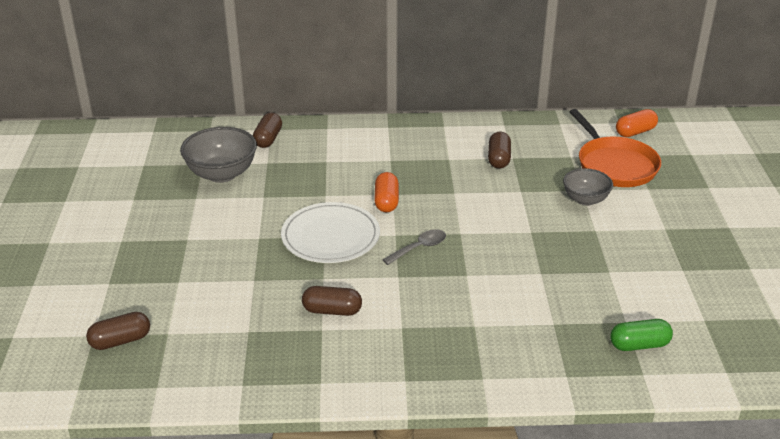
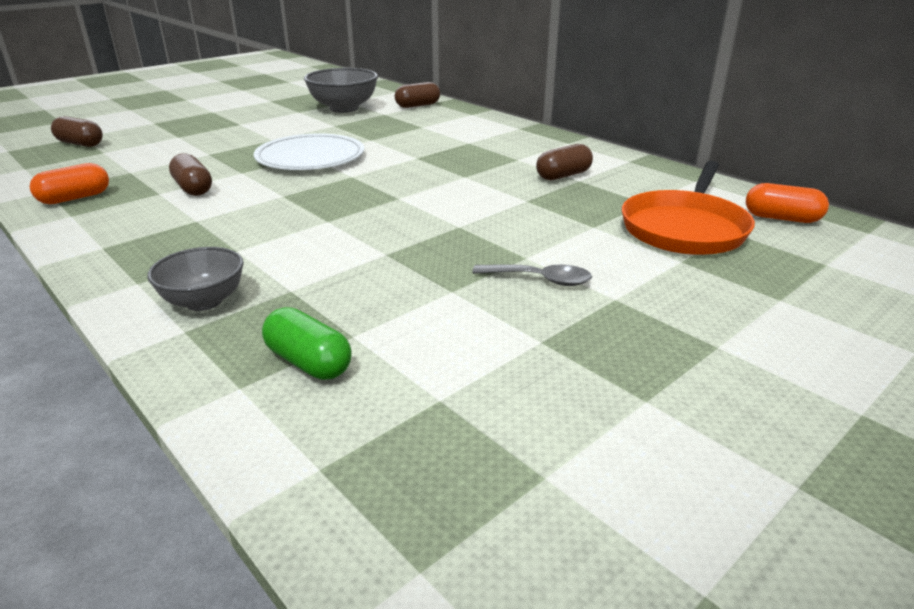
camera: 50 degrees right, 5 degrees down
orange capsule [374,172,399,213] -> orange capsule moved to [30,163,109,204]
grey spoon [382,229,446,265] -> grey spoon moved to [472,265,592,286]
grey bowl [563,168,613,206] -> grey bowl moved to [147,247,244,311]

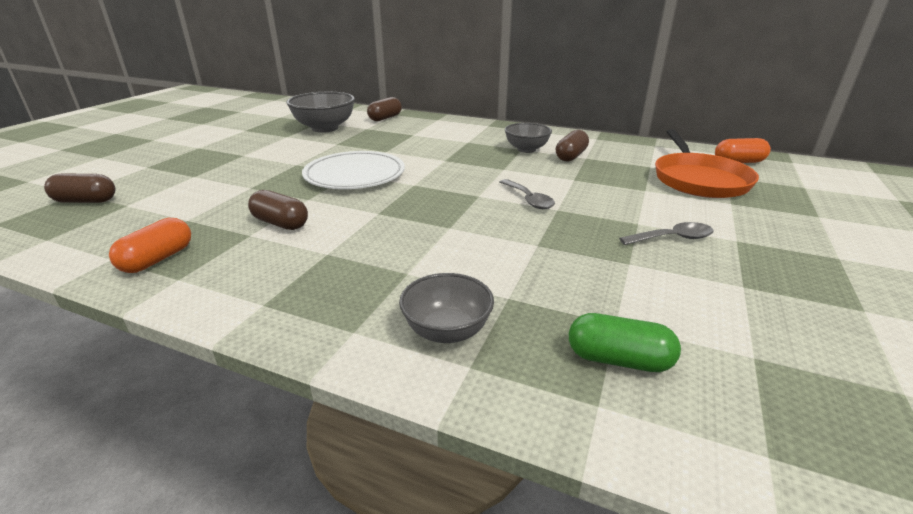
camera: 25 degrees left, 0 degrees up
none -> grey spoon [500,179,555,209]
none -> grey bowl [505,123,552,153]

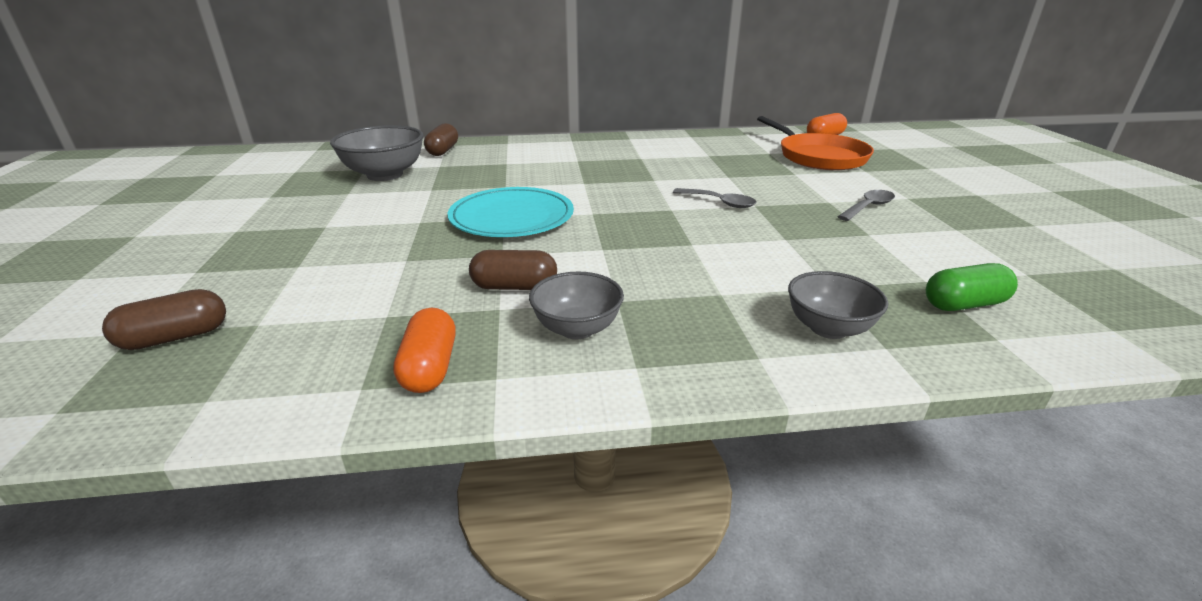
camera: 30 degrees left, 0 degrees up
white plate [302,151,405,189] -> turquoise plate [447,187,574,237]
grey bowl [505,123,552,153] -> grey bowl moved to [529,271,624,339]
brown capsule [556,130,589,161] -> none

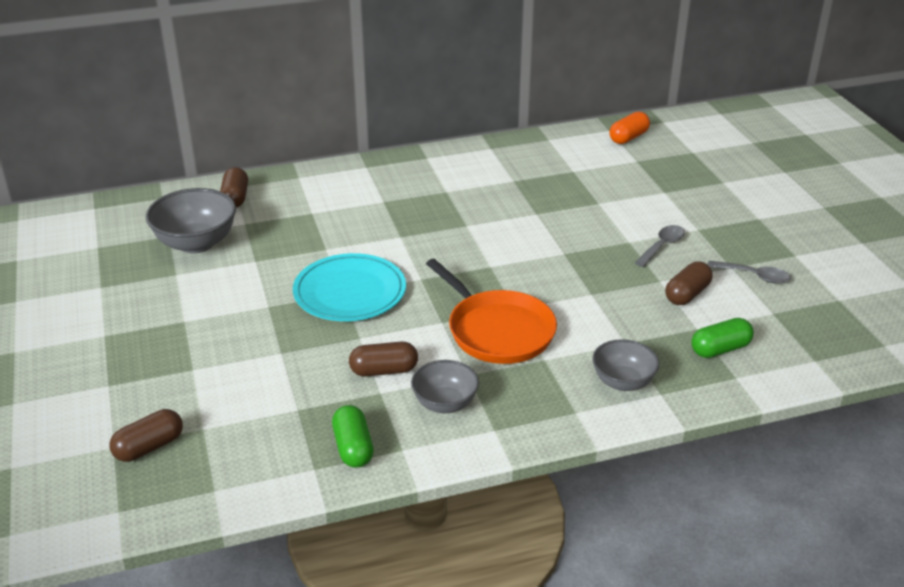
camera: 10 degrees left, 5 degrees up
orange capsule [393,308,456,393] -> green capsule [332,405,374,468]
grey spoon [673,188,756,208] -> grey spoon moved to [707,261,791,284]
orange pan [757,116,874,170] -> orange pan moved to [426,259,557,364]
none -> brown capsule [665,261,713,305]

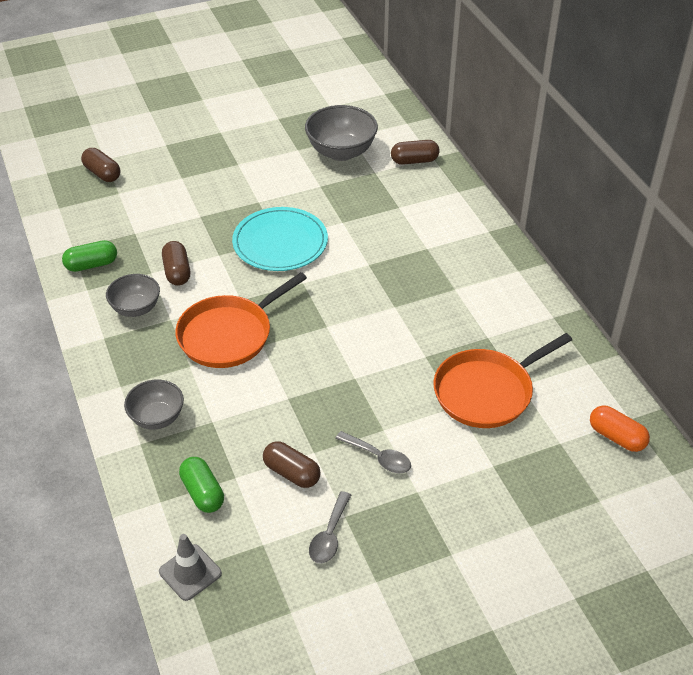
camera: 85 degrees right, 10 degrees up
none -> grey traffic cone [159,534,222,601]
none -> orange pan [433,333,572,428]

